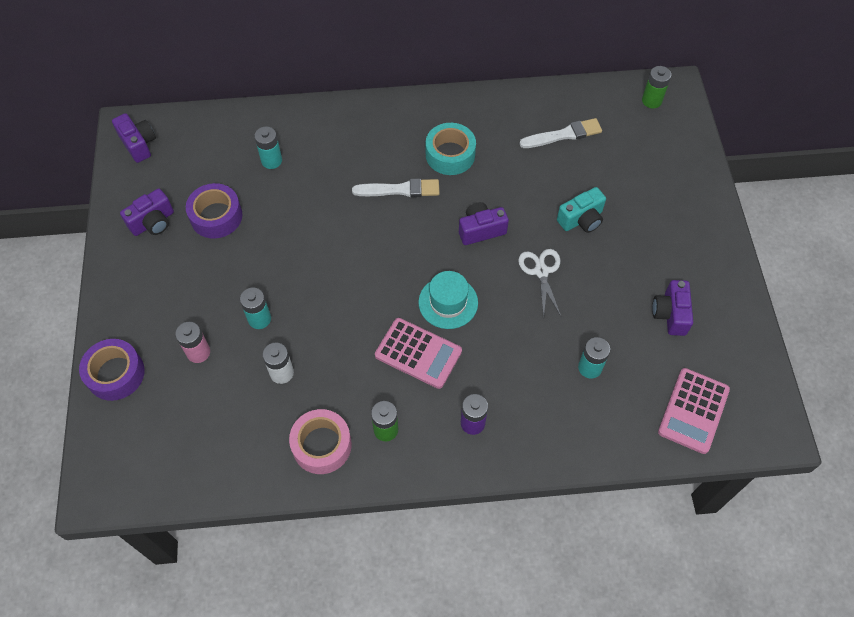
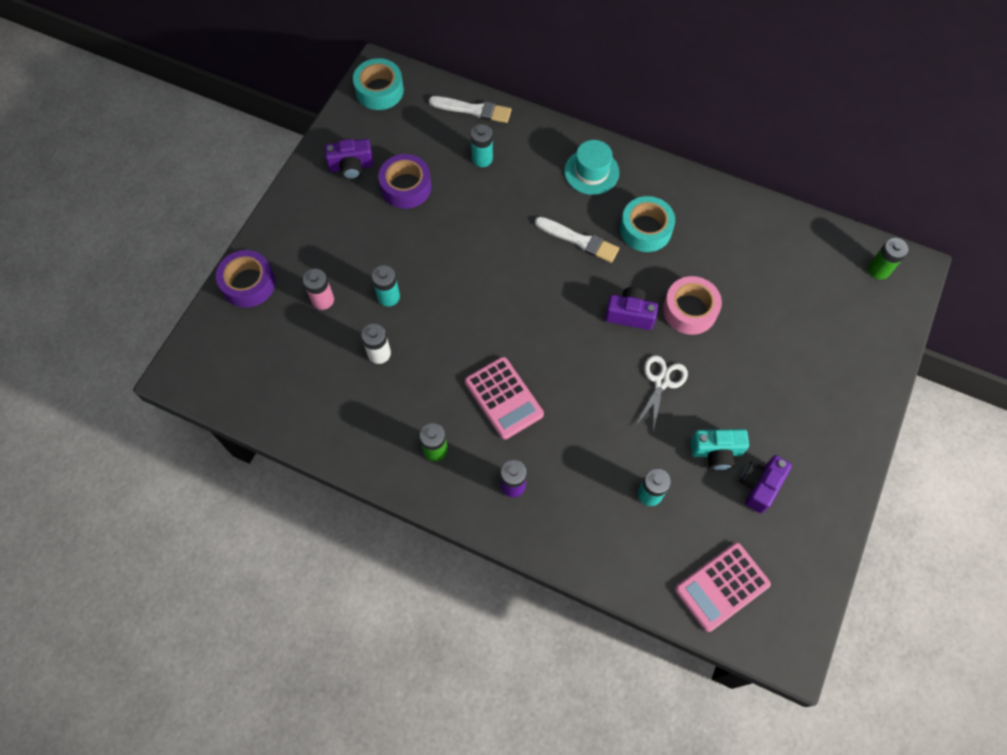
camera: 30 degrees right, 5 degrees up
purple camera [112,113,156,163] -> turquoise tape [353,58,404,110]
pink tape [289,409,352,474] -> pink tape moved to [663,276,722,335]
turquoise hat [418,271,478,329] -> turquoise hat moved to [564,140,619,195]
white brush [519,118,602,148] -> white brush moved to [429,96,511,123]
turquoise camera [557,187,606,233] -> turquoise camera moved to [690,429,749,471]

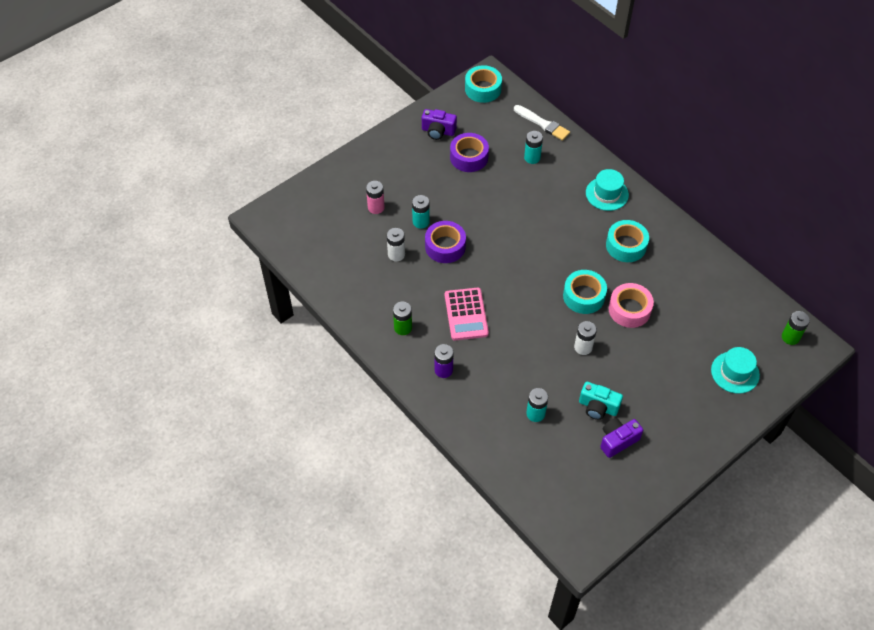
camera: 25 degrees right, 10 degrees down
purple tape [216,250,275,308] -> purple tape moved to [425,221,466,263]
white brush [535,217,619,263] -> none
purple camera [605,287,658,330] -> turquoise tape [563,270,607,314]
white scissors [636,355,688,432] -> white battery [574,321,597,355]
pink calculator [675,543,771,632] -> none
none -> turquoise hat [711,347,760,394]

